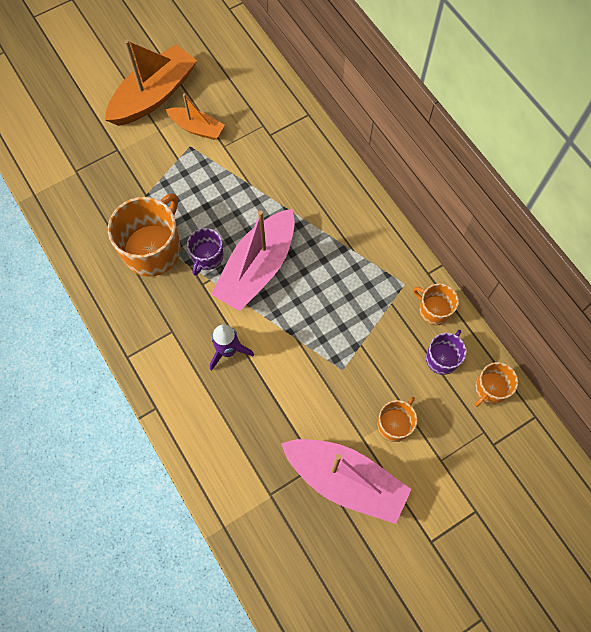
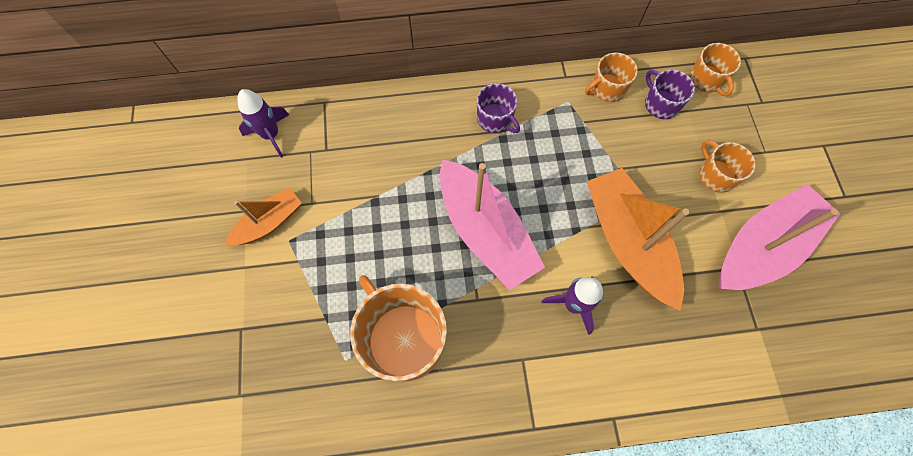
camera: 65 degrees left, 0 degrees up
orange boat [105,40,197,126] -> orange boat moved to [586,168,689,311]
purple mug [187,228,223,276] -> purple mug moved to [477,83,520,133]
none -> purple rocket [238,89,289,158]

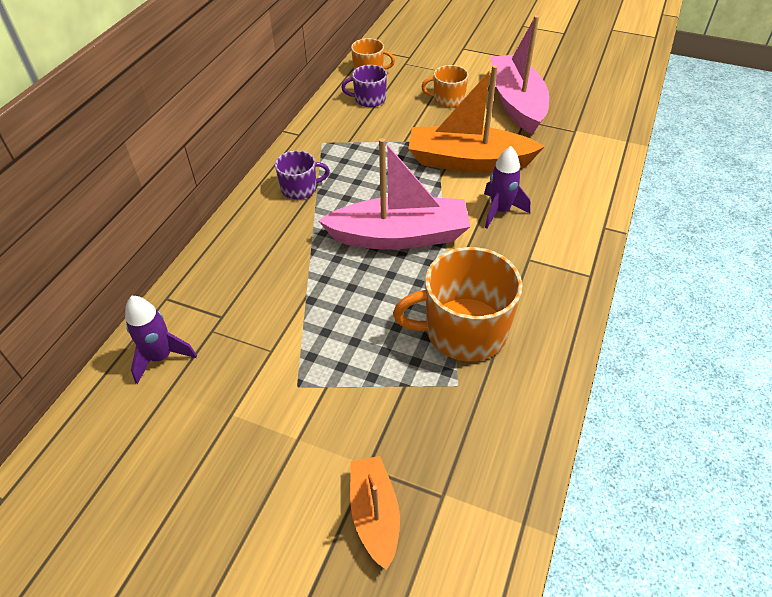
camera: 60 degrees left, 20 degrees down
orange boat [225,187,302,245] -> orange boat moved to [350,456,400,570]
orange mug [585,53,638,102] -> none

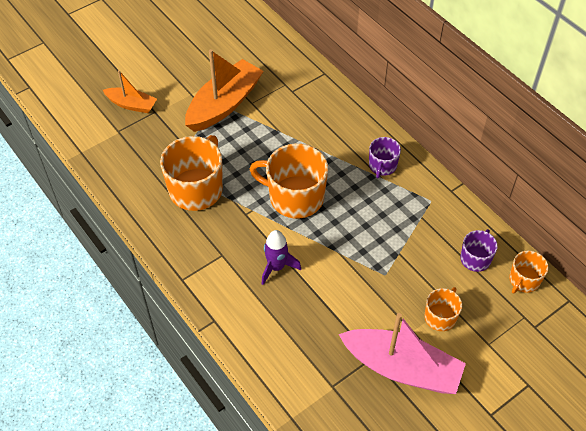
camera: 120 degrees right, 5 degrees up
purple rocket [125,296,197,384] -> none
pink boat [318,138,471,250] -> orange mug [250,143,328,218]
orange boat [408,65,545,173] -> orange boat moved to [185,49,264,132]

